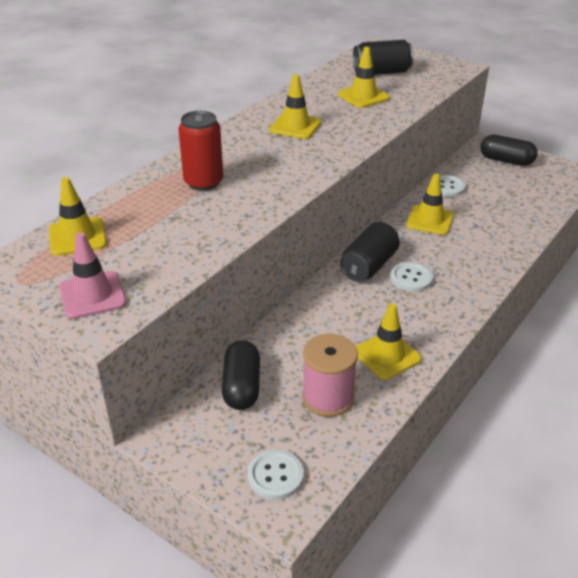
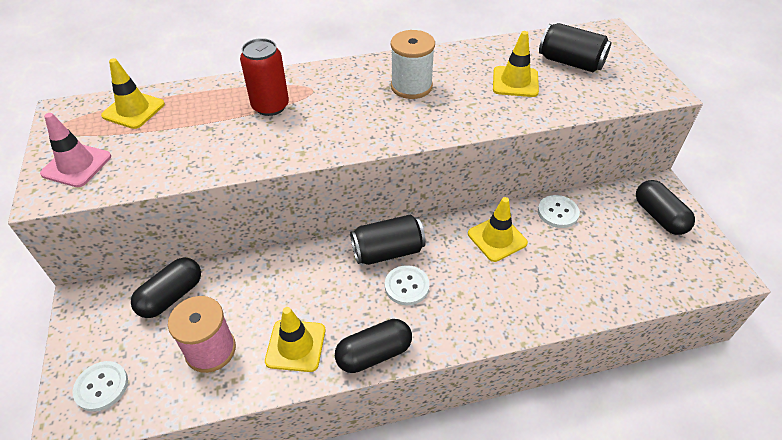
camera: 40 degrees right, 10 degrees up
yellow traffic cone [269,74,322,139] -> white spool [391,30,435,99]
none -> black capsule [335,319,412,373]

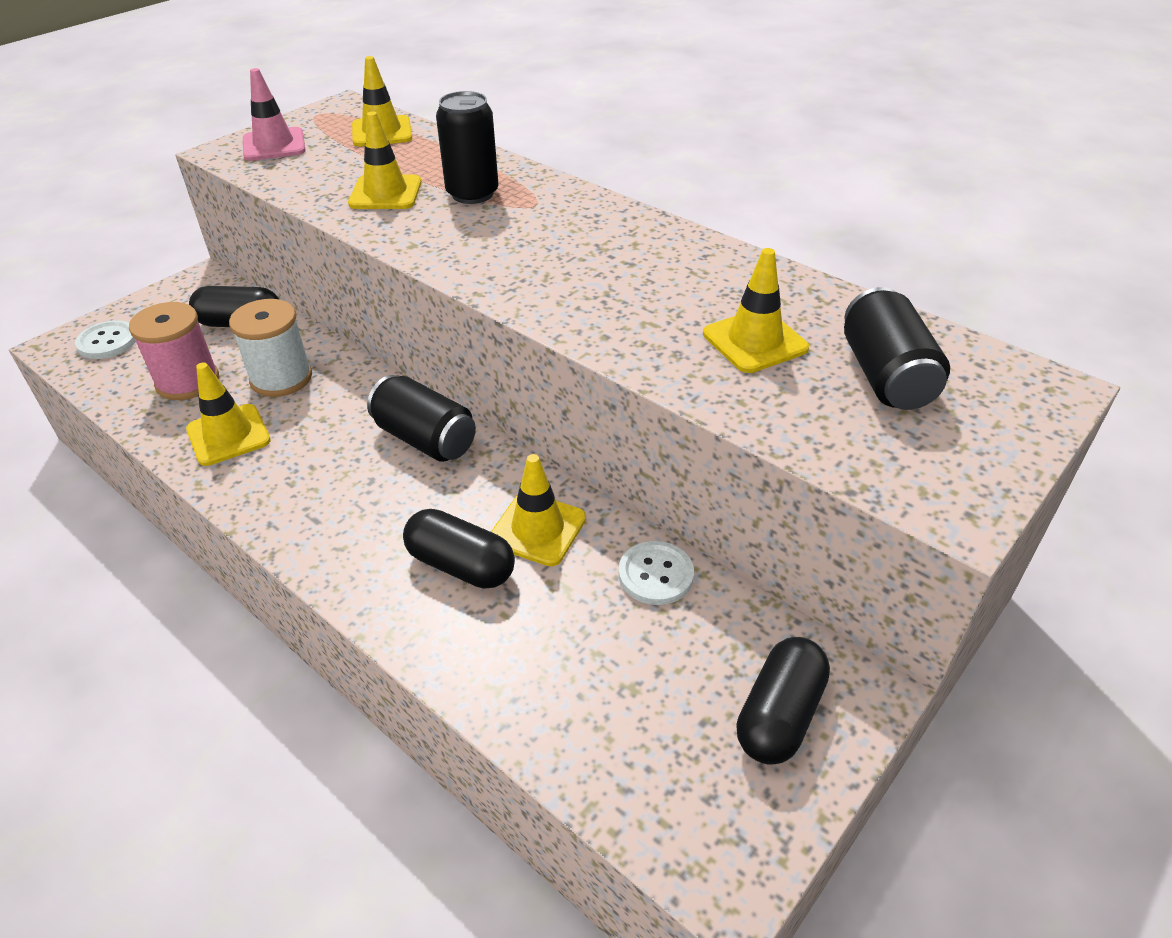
camera: 55 degrees right, 5 degrees down
red can [240,38,289,116] -> black can [436,91,498,204]
black capsule [335,319,412,373] -> black capsule moved to [403,509,515,589]
white button [385,265,430,305] -> none
white spool [391,30,435,99] -> white spool moved to [229,299,312,397]
none -> yellow traffic cone [348,112,422,209]

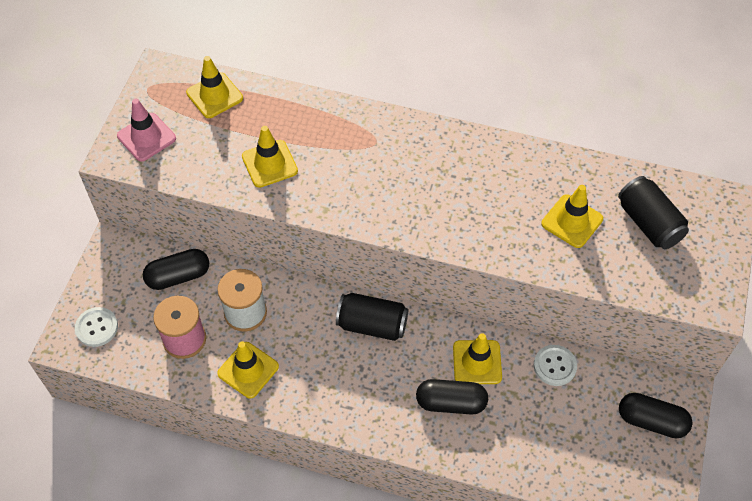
camera: 25 degrees left, 15 degrees up
black can [436,91,498,204] -> none
black capsule [736,637,830,765] -> black capsule turned 75 degrees counterclockwise [619,393,693,438]

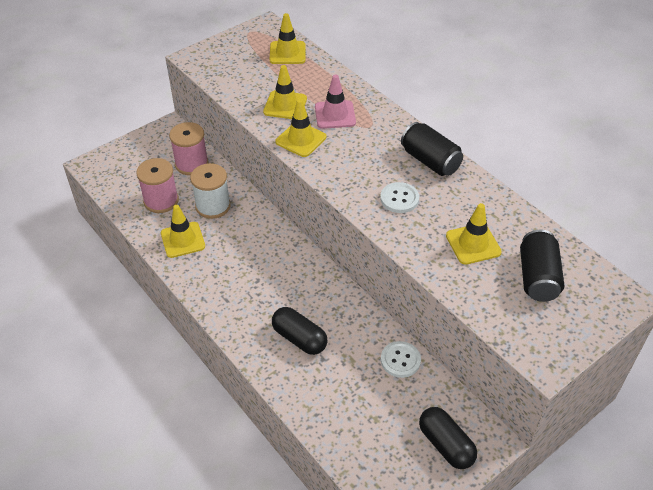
camera: 35 degrees right, 10 degrees down
white button [75,307,118,347] -> white button moved to [380,182,419,213]
pink traffic cone [117,99,176,162] -> pink traffic cone moved to [315,74,356,129]
black capsule [143,249,209,290] -> pink spool [169,122,209,175]
black can [336,293,408,341] -> black can moved to [401,122,463,176]
yellow traffic cone [453,333,502,384] -> yellow traffic cone moved to [276,99,326,157]

